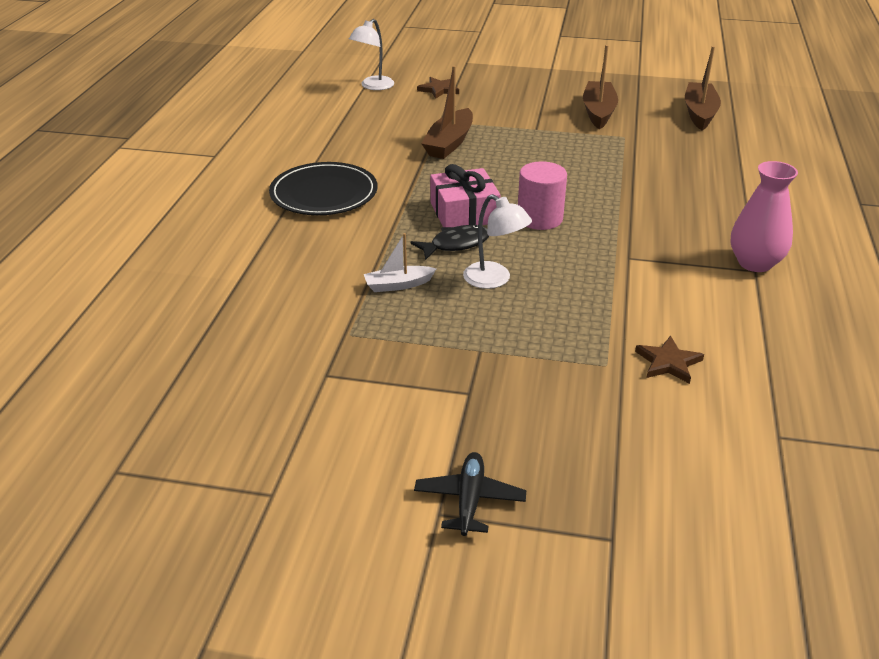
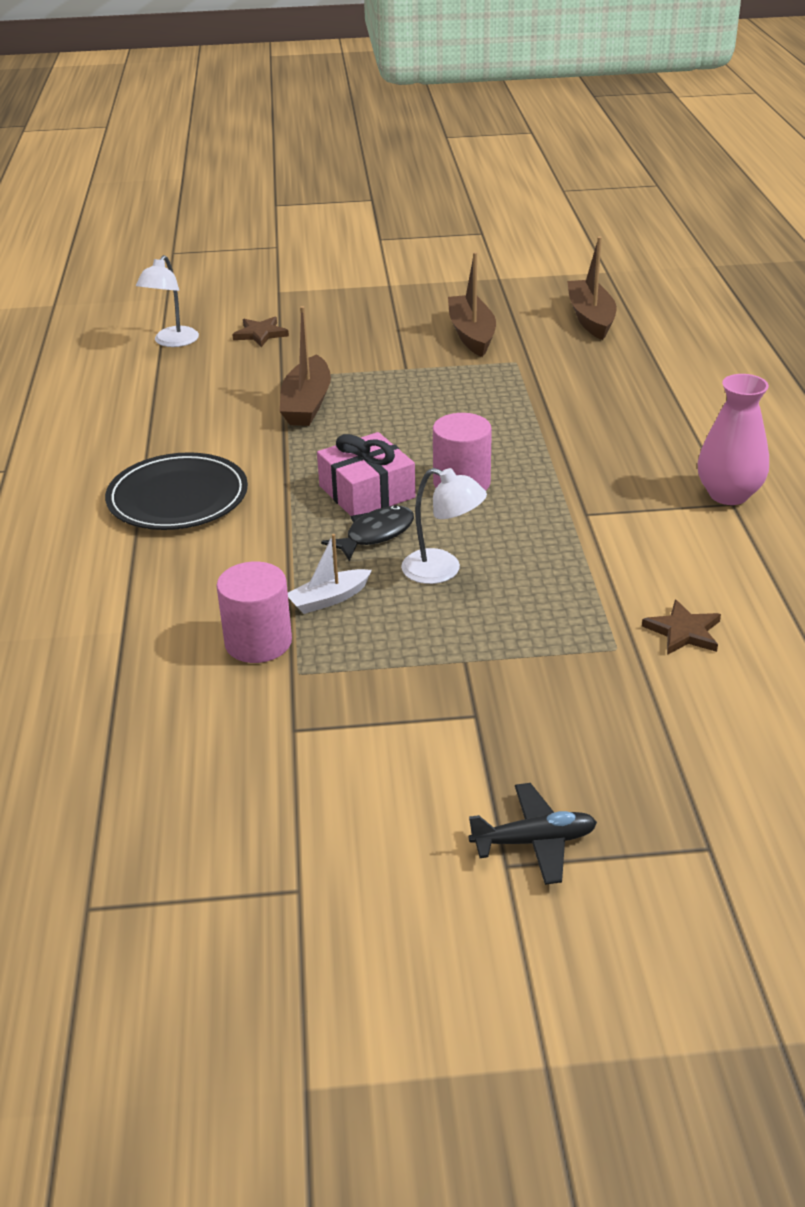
camera: 15 degrees left, 0 degrees up
black plane [414,452,526,536] -> black plane turned 90 degrees clockwise [468,783,597,885]
none -> pink cylinder [216,562,292,663]

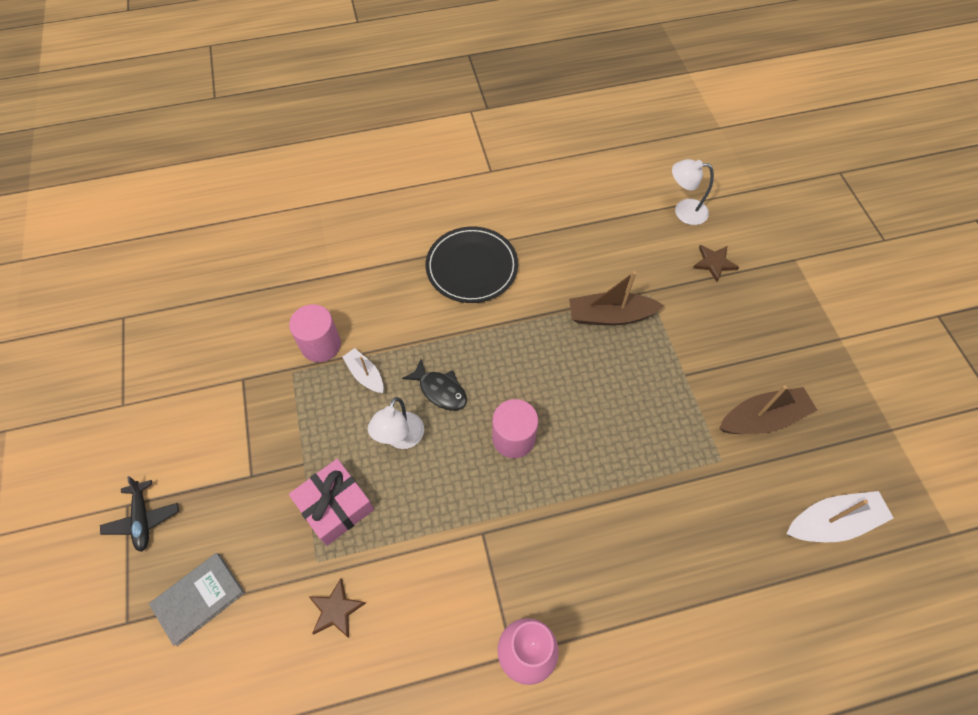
camera: 80 degrees right, 25 degrees up
pink gift [317,432,416,516] -> pink gift moved to [289,459,374,546]
brown boat [567,236,616,340] -> white boat [787,491,893,542]
none -> grey book [149,553,245,646]

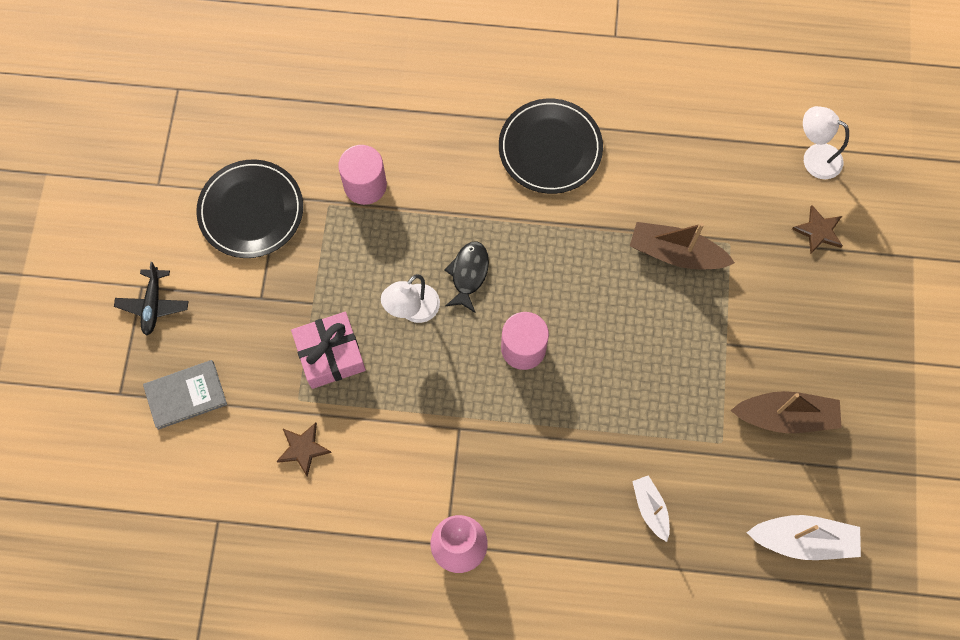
camera: 20 degrees right, 10 degrees up
white boat [342,348,384,393] -> white boat moved to [632,475,670,542]
black fish [402,359,467,411] -> black fish turned 135 degrees counterclockwise [444,242,489,313]
none -> black plate [196,159,303,258]

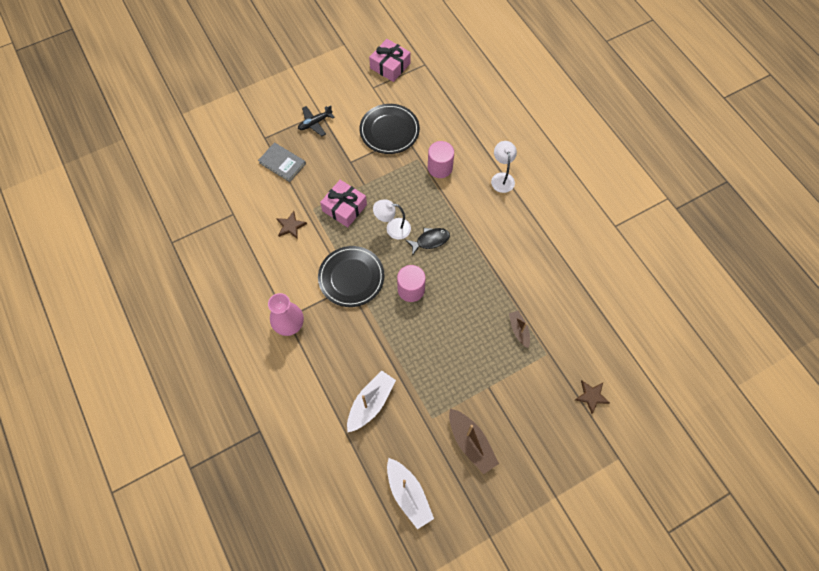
camera: 55 degrees right, 5 degrees down
black plate [499,99,603,194] -> black plate moved to [318,246,384,307]
brown boat [630,222,735,269] -> brown boat [509,311,530,348], size x0.61
white boat [632,475,670,542] -> white boat [347,370,396,432], size x1.65
white lamp [803,106,849,179] -> white lamp moved to [491,141,517,193]
none -> pink gift [369,39,411,82]

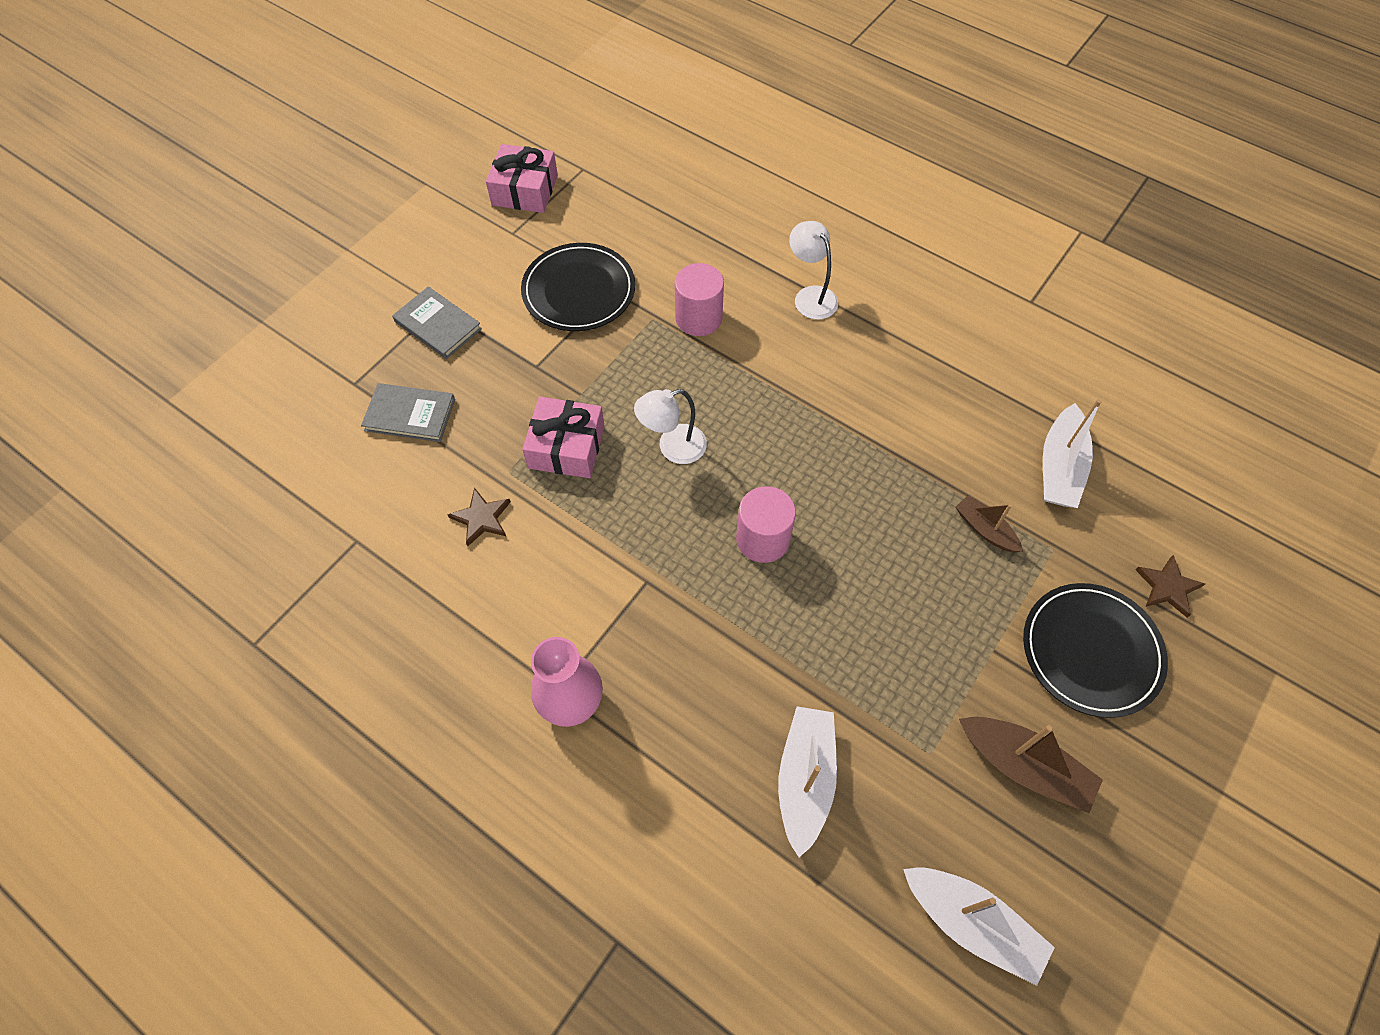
camera: 25 degrees left, 5 degrees down
black plane [298,105,335,136] -> grey book [392,286,482,359]
black plate [318,246,384,307] -> black plate moved to [1023,583,1168,718]
black fish [406,228,450,256] -> none
none -> white boat [1043,399,1102,508]

